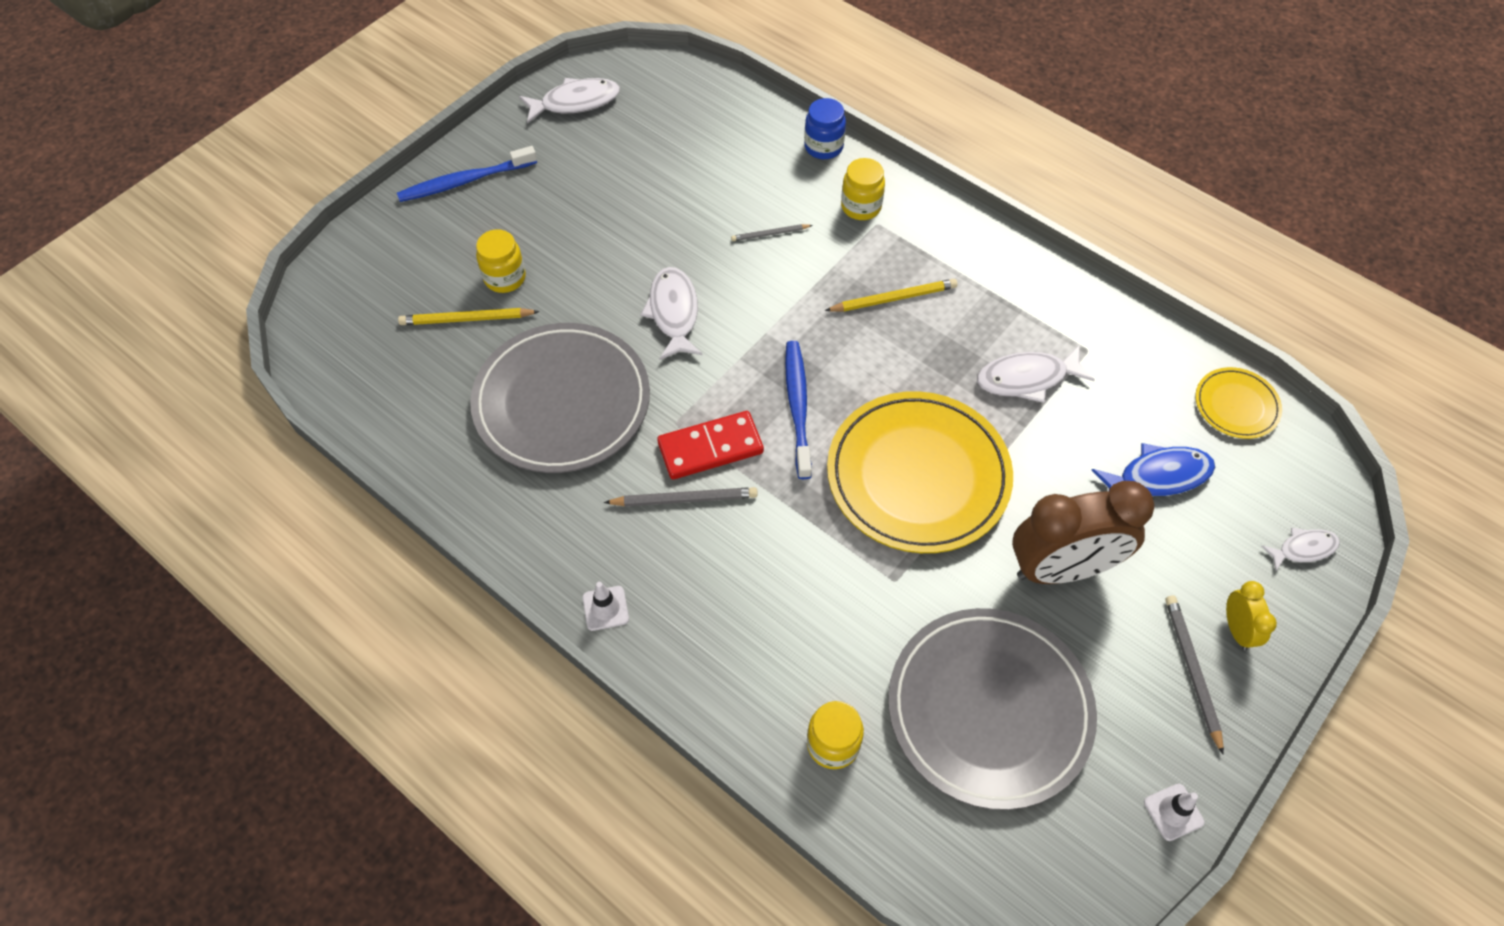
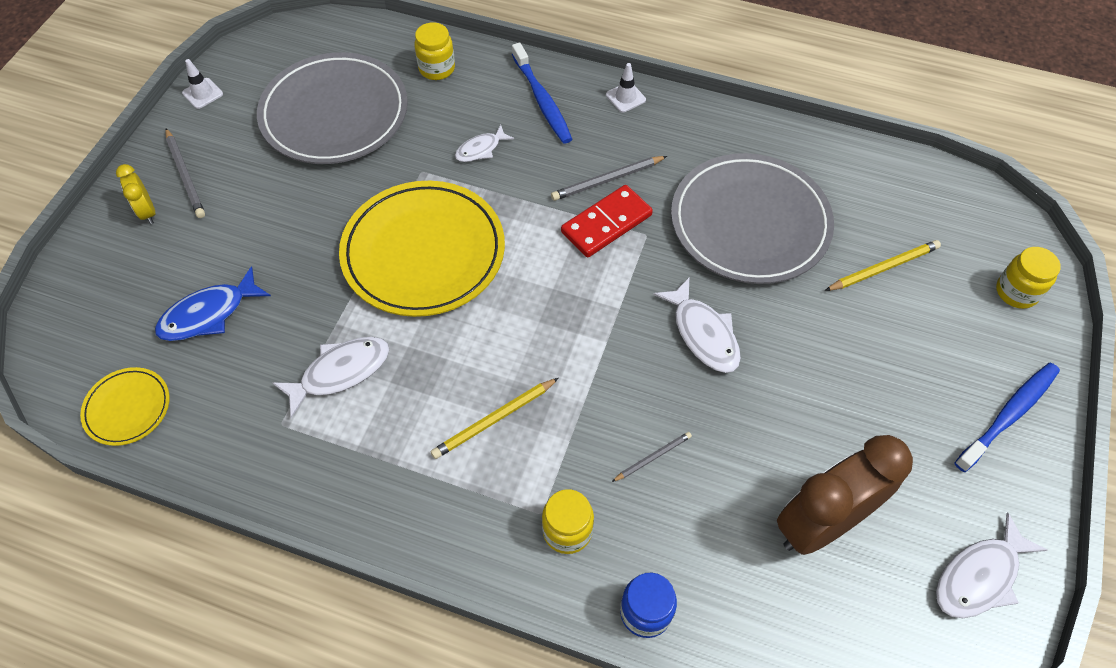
camera: 160 degrees right, 0 degrees up
yellow jar [476,229,526,293] -> yellow jar moved to [996,247,1061,309]
blue toothbrush [785,341,812,479] -> blue toothbrush moved to [512,43,572,144]
brown clock [1012,481,1154,584] -> brown clock moved to [777,435,913,555]
white fish [1261,527,1340,571] -> white fish moved to [455,125,514,162]

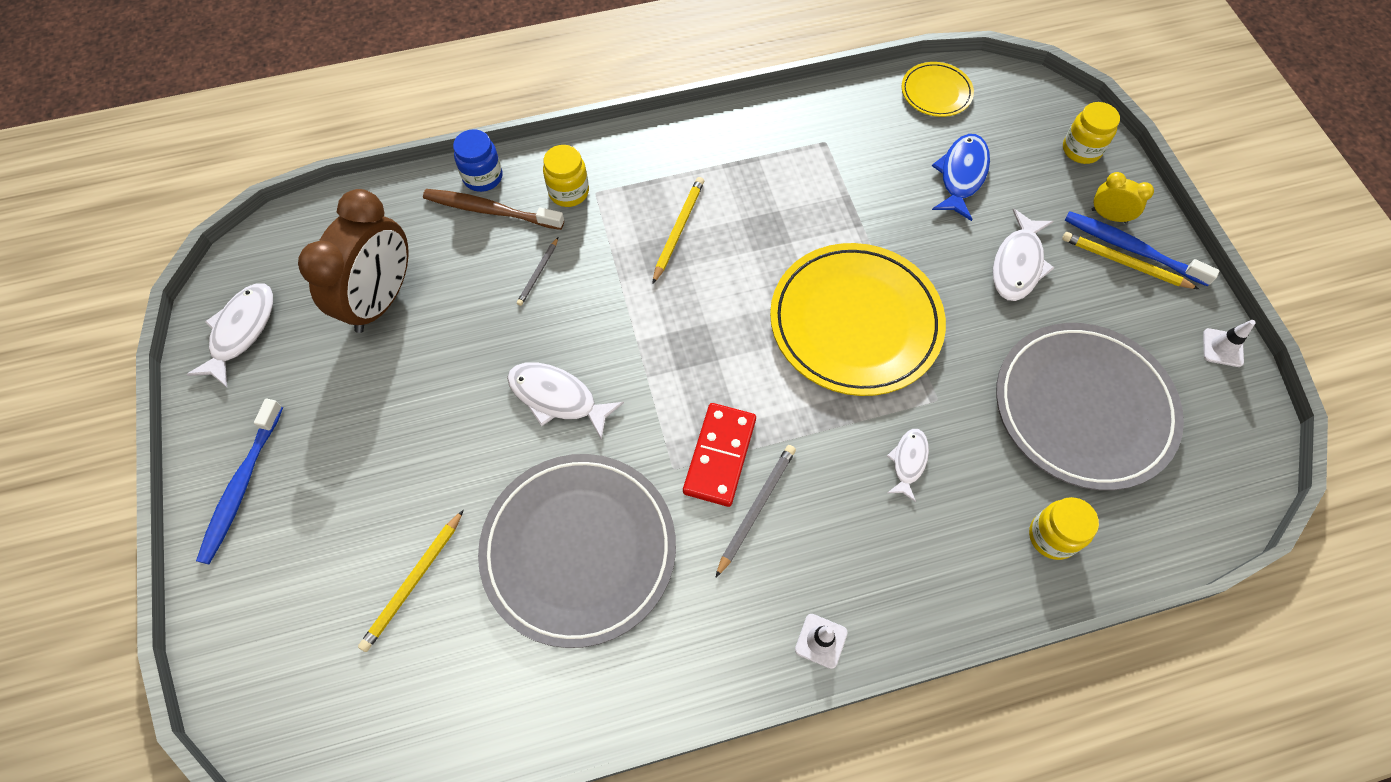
camera: 145 degrees right, 5 degrees up
grey pencil [165,128,205,218] -> yellow pencil [1062,232,1199,289]
white fish [272,337,389,418] -> white fish moved to [993,209,1054,301]
blue toothbrush [512,43,572,144] -> blue toothbrush moved to [1065,211,1220,286]
yellow jar [996,247,1061,309] -> yellow jar moved to [1063,102,1120,164]
none -> brown toothbrush [423,189,564,230]

